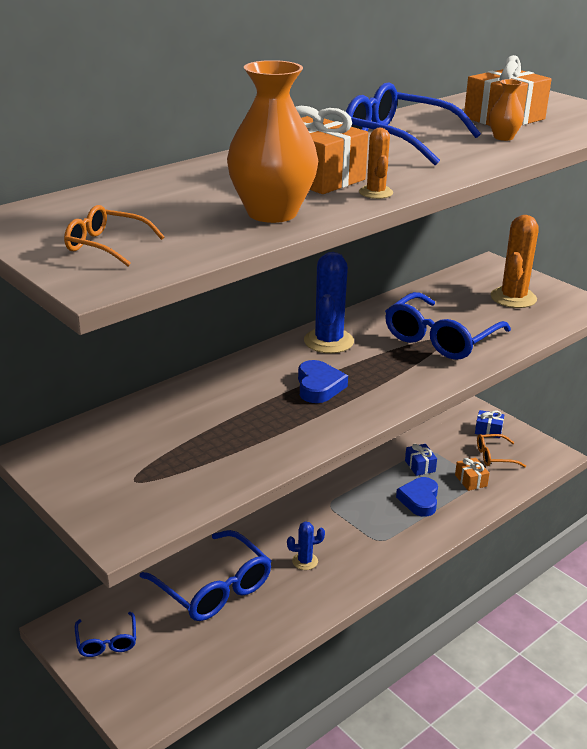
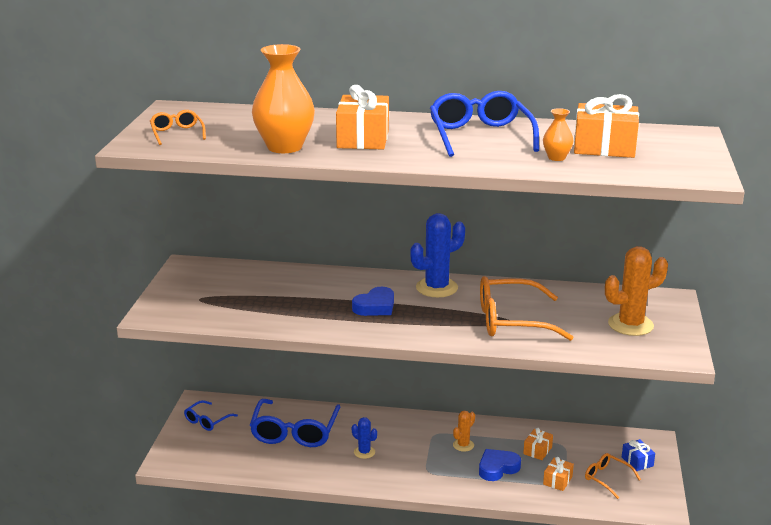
camera: 50 degrees right, 5 degrees down
orange cactus [359,128,393,199] -> orange cactus moved to [453,411,475,452]
blue glasses [385,292,511,360] -> orange glasses [480,276,573,341]
blue gift [405,444,437,476] -> orange gift [523,428,553,460]

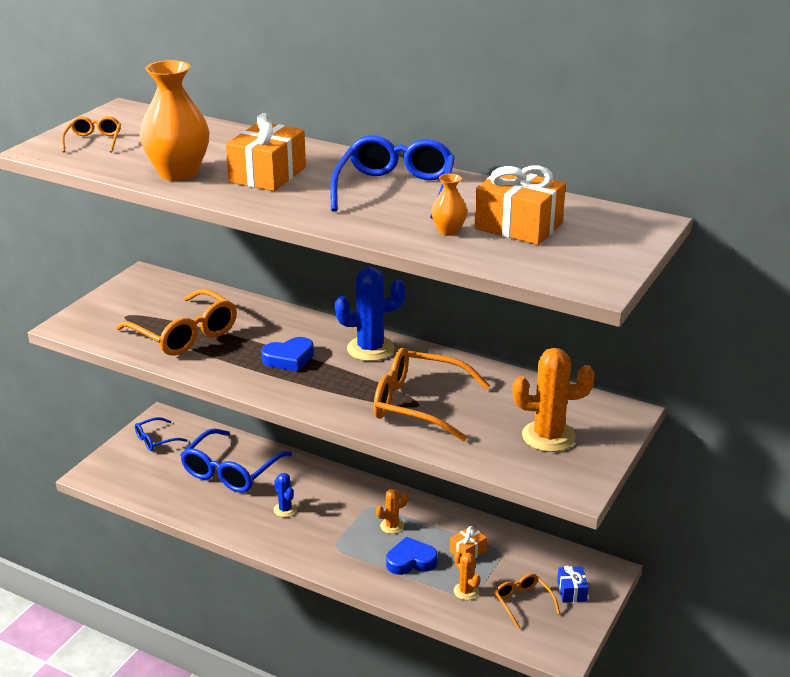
camera: 20 degrees right, 5 degrees up
orange gift [543,457,574,491] -> orange cactus [454,552,481,600]
none -> orange glasses [116,289,237,356]

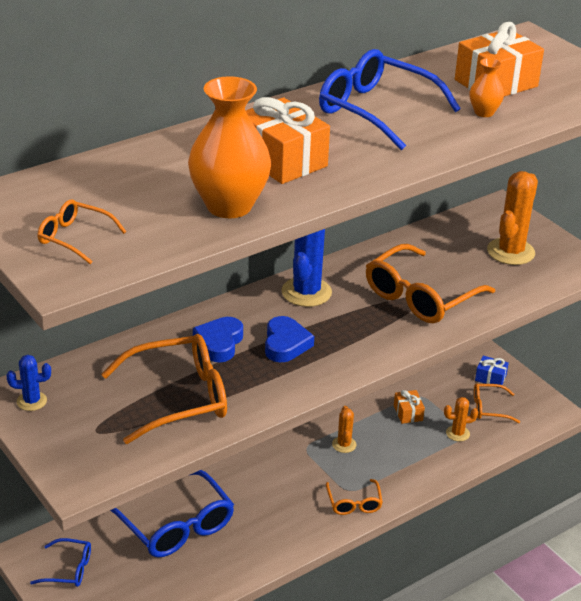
camera: 65 degrees left, 5 degrees up
blue glasses [135,417,188,451] -> blue glasses turned 75 degrees counterclockwise [30,538,91,587]
blue cactus [274,473,297,517] -> blue cactus moved to [6,355,51,411]
blue heart [386,537,438,575] -> blue heart moved to [193,317,243,362]
none -> orange glasses [326,479,383,515]

